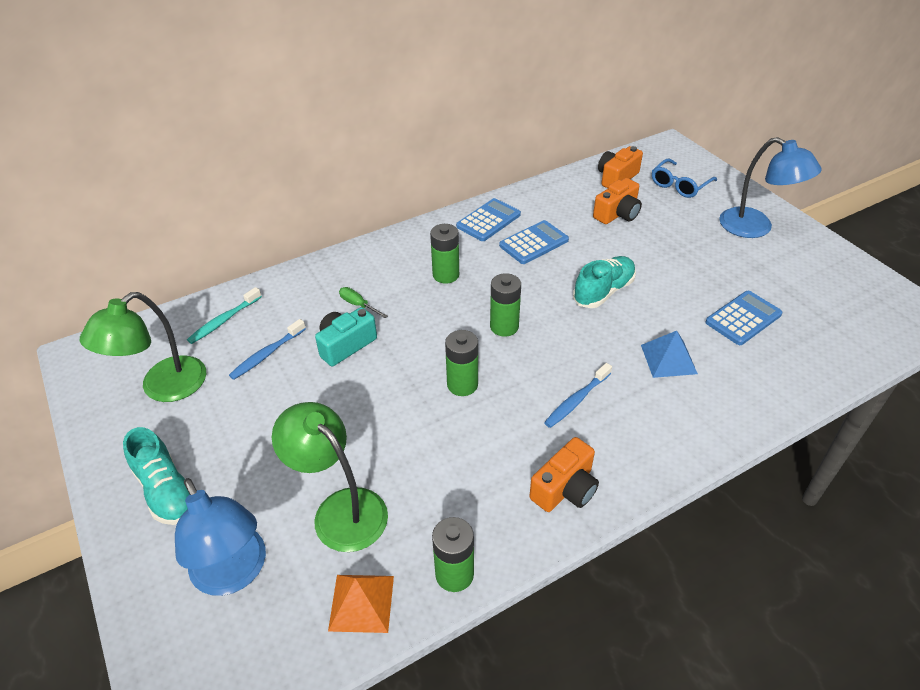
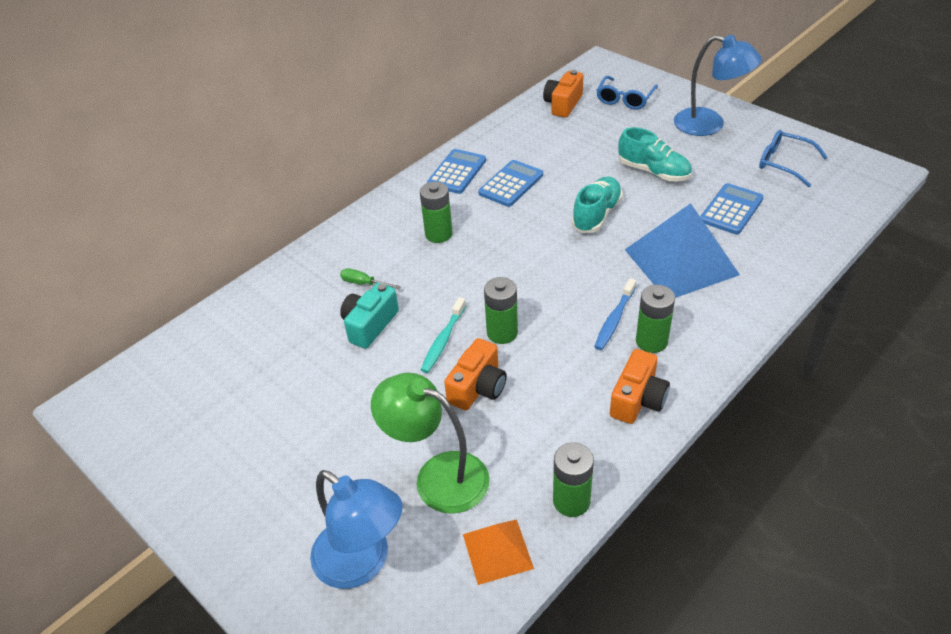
camera: 15 degrees left, 0 degrees up
green lamp [80,292,206,402] -> none
turquoise shoe [123,427,190,525] -> turquoise shoe moved to [618,127,692,181]
turquoise toothbrush [187,287,262,344] -> turquoise toothbrush moved to [421,297,466,373]
blue toothbrush [229,319,306,380] -> none
green battery [490,273,521,337] -> green battery moved to [636,285,675,353]
orange camera [593,178,642,224] -> orange camera moved to [444,338,507,410]
blue pyramid [641,331,698,378] -> blue pyramid [625,203,740,298], size x1.90
none -> blue glasses [759,130,828,187]

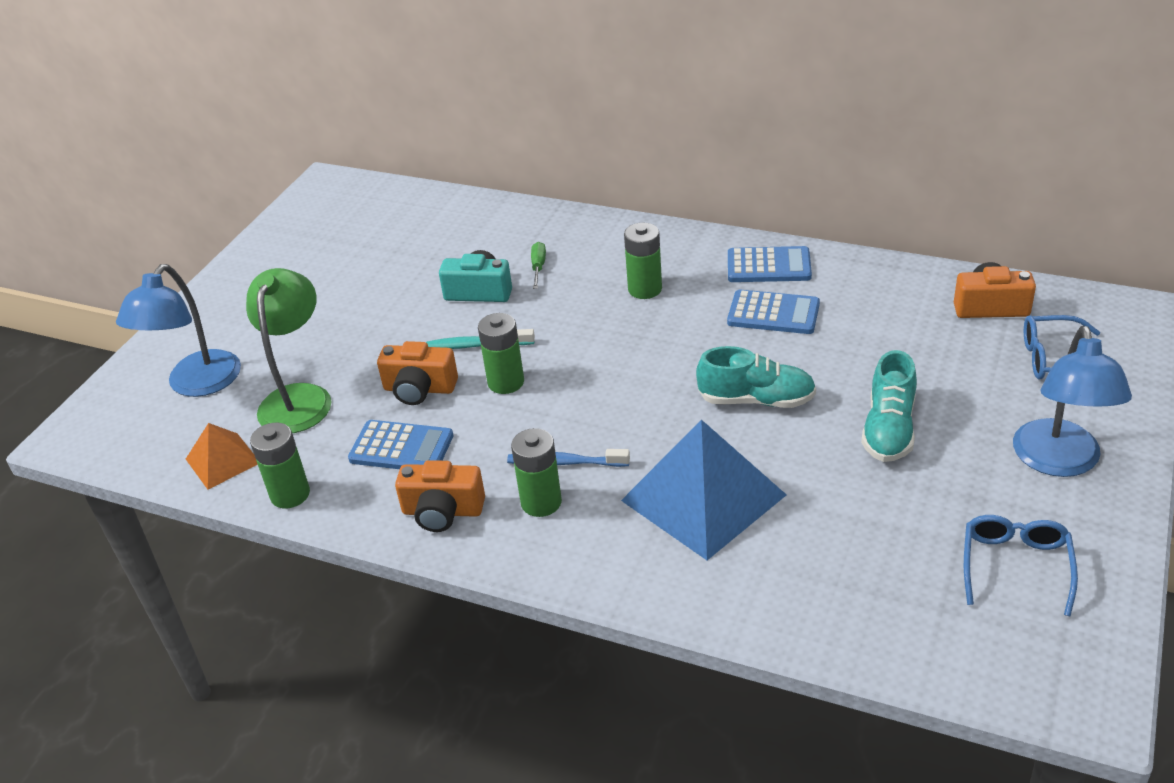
camera: 70 degrees right, 5 degrees down
blue calculator [700,183,764,235] -> blue calculator moved to [348,420,454,469]

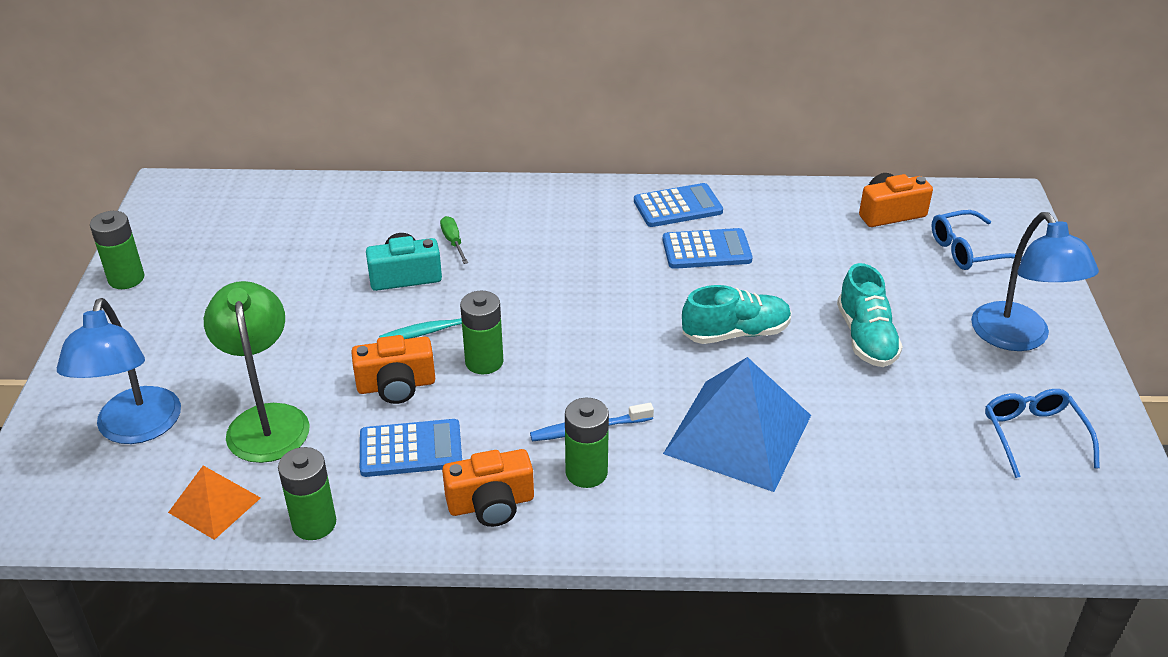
camera: 25 degrees left, 0 degrees up
green battery [624,223,662,299] -> green battery moved to [90,211,145,289]

